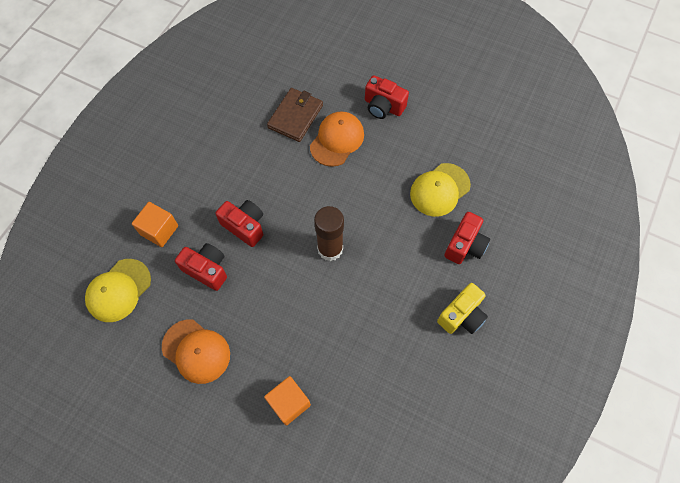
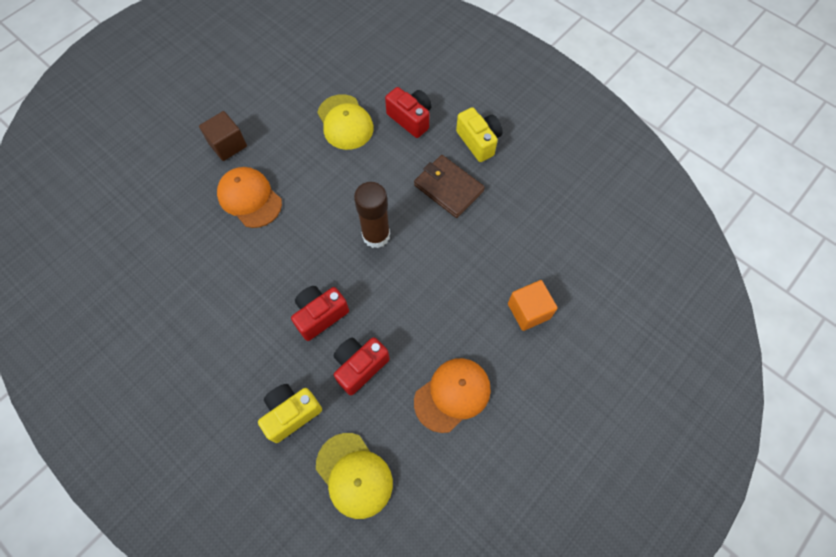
camera: 75 degrees left, 0 degrees up
orange cube [132,202,178,247] -> yellow camera [258,384,322,443]
brown wallet [267,88,323,142] -> brown wallet moved to [414,155,485,218]
red camera [365,75,409,119] -> brown cube [199,111,247,161]

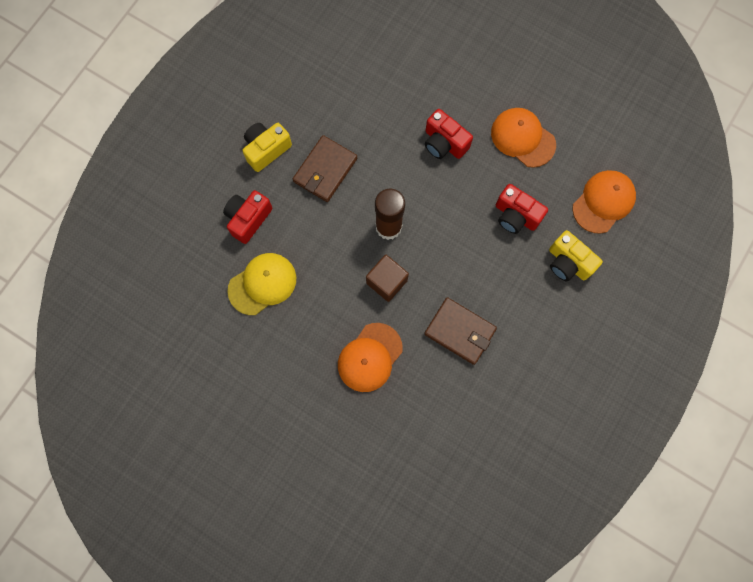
camera: 100 degrees left, 10 degrees up
brown cube [199,111,247,161] -> brown cube moved to [366,255,409,302]
red camera [291,286,349,341] -> red camera moved to [425,109,473,159]
yellow cap [316,433,393,519] -> orange cap [572,170,636,234]
orange cube [508,280,558,331] -> none
none -> brown wallet [424,297,497,365]

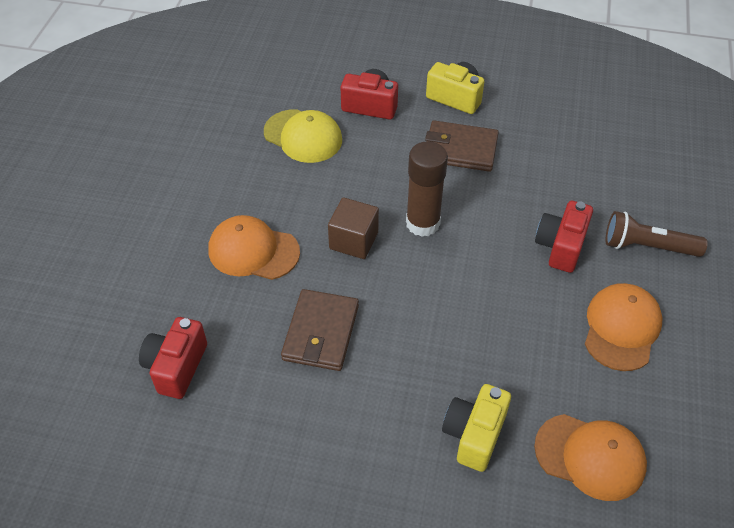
camera: 70 degrees right, 25 degrees down
red camera [496,184,548,234] -> red camera moved to [139,317,207,399]
none -> brown flashlight [606,211,708,257]

